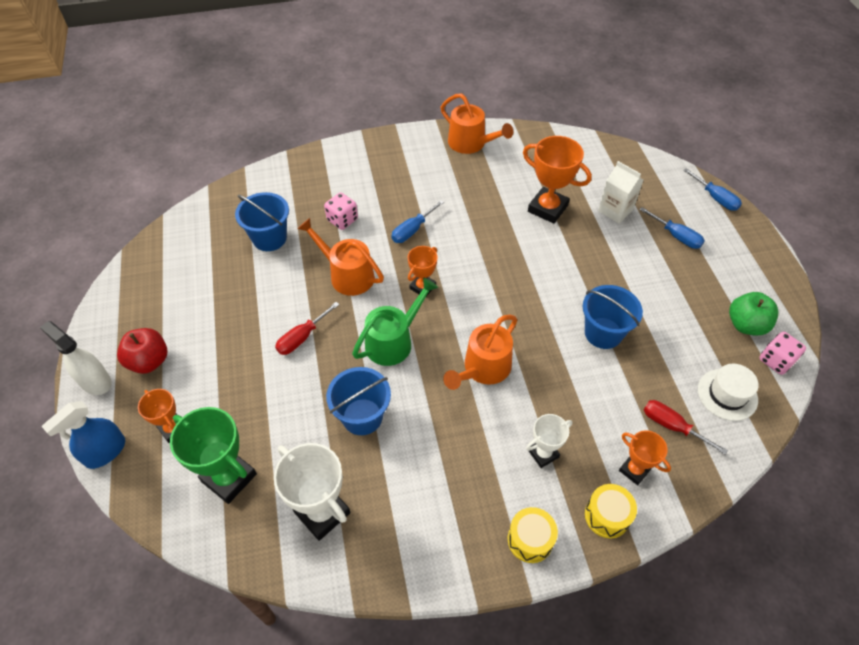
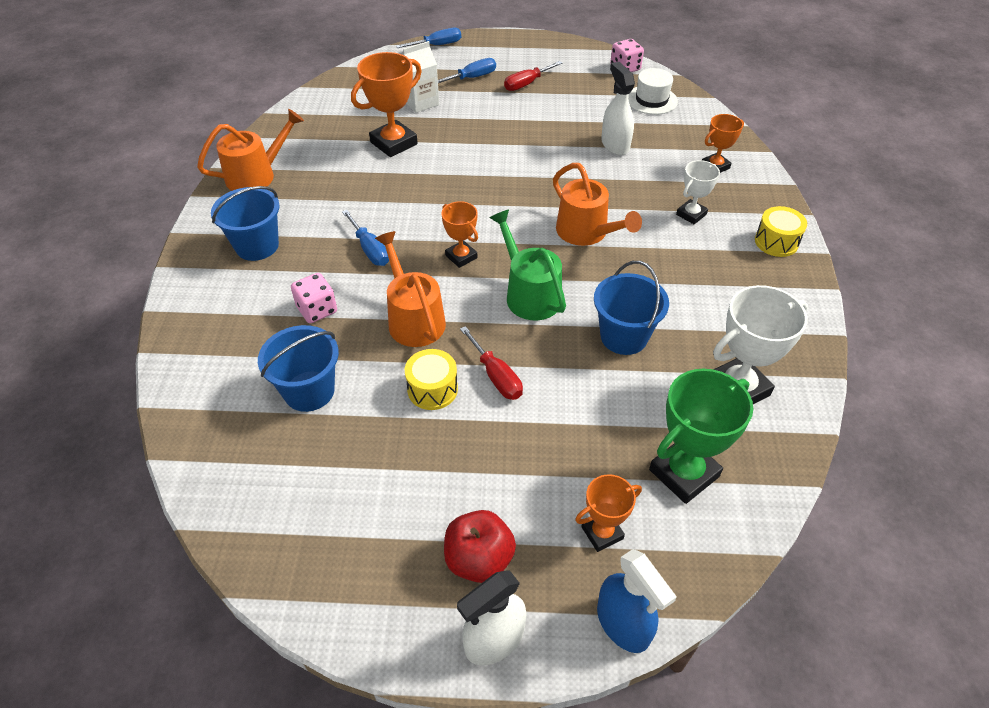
camera: 75 degrees left, 5 degrees down
orange watering can [297,218,384,296] -> orange watering can turned 105 degrees clockwise [375,231,446,347]
white trophy [526,414,573,468] -> white trophy turned 60 degrees clockwise [676,160,720,224]
blue bucket [583,285,643,349] -> blue bucket moved to [211,186,280,261]
yellow drum [585,484,637,538] -> yellow drum moved to [405,349,458,410]
red screwdriver [644,400,728,455] -> red screwdriver moved to [504,61,563,91]
green apple [729,292,778,336] -> none
none -> white spray bottle [601,62,635,155]

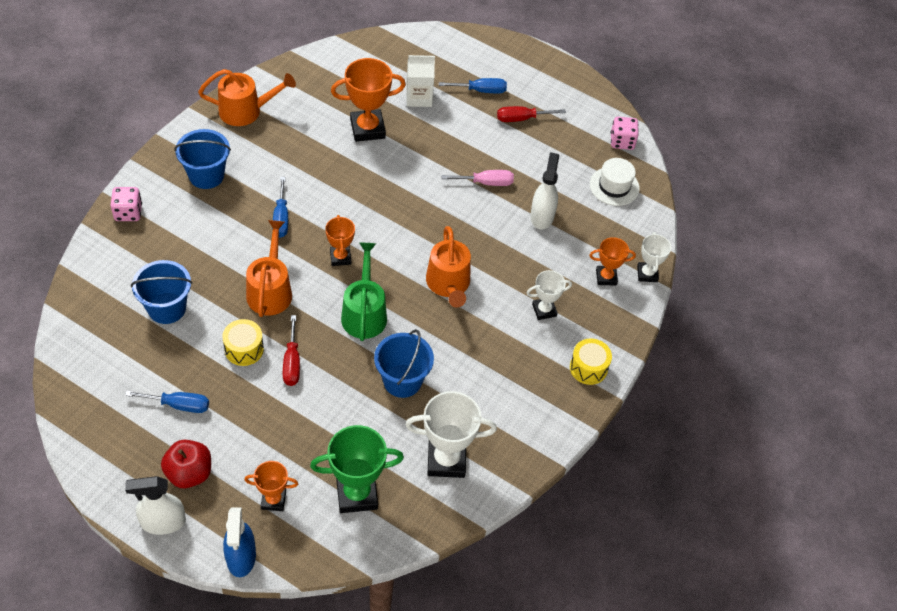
camera: 25 degrees right, 5 degrees up
pink dice [291,273,337,323] -> pink dice moved to [110,187,142,221]
blue screwdriver [396,28,461,48] -> blue screwdriver moved to [125,391,209,413]
none -> pink screwdriver [441,170,514,186]
none -> white trophy [637,232,671,282]

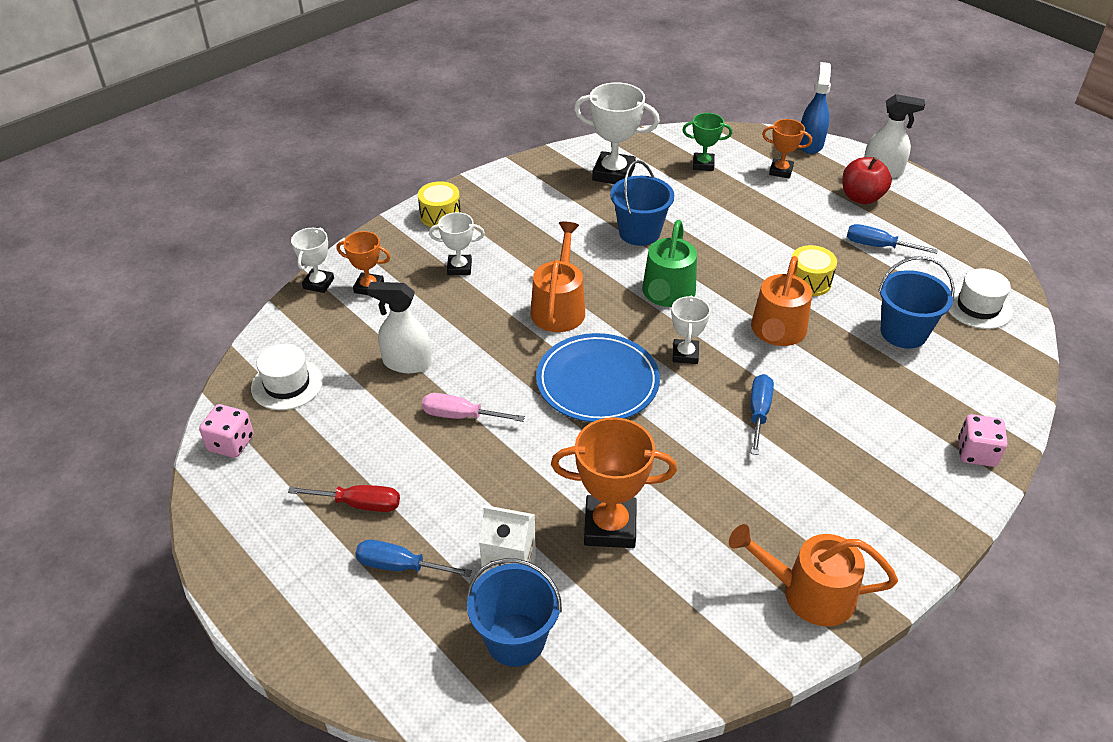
camera: 160 degrees left, 10 degrees down
blue bucket [174,129,231,189] -> blue bucket moved to [467,558,562,667]
red screwdriver [283,315,300,386] -> none
green trophy [310,425,404,513] -> green trophy [682,113,732,171], size x0.58
orange trophy [325,215,355,266] -> white trophy [671,295,710,364]
white spray bottle [530,152,559,229] -> white spray bottle turned 75 degrees clockwise [367,282,432,373]
none -> blue plate [536,333,660,422]
none -> white hat [948,268,1013,329]

